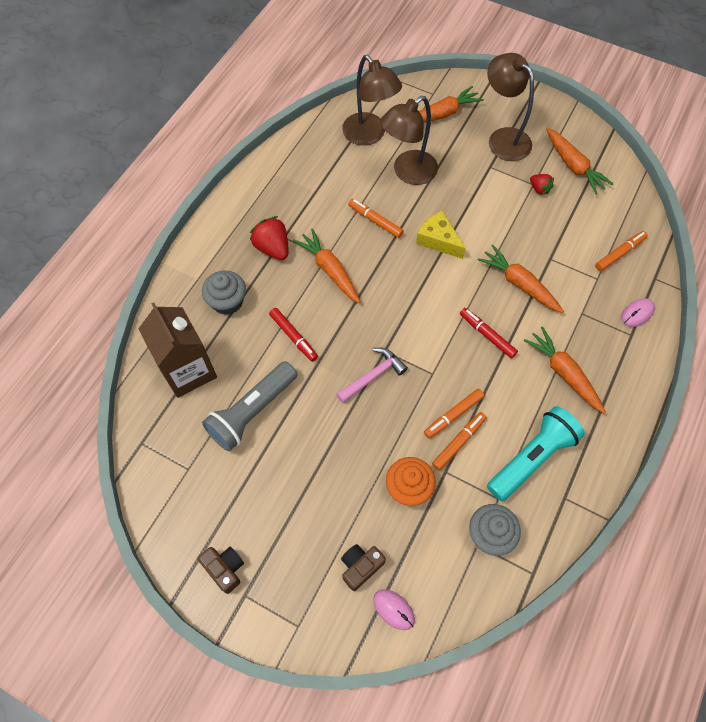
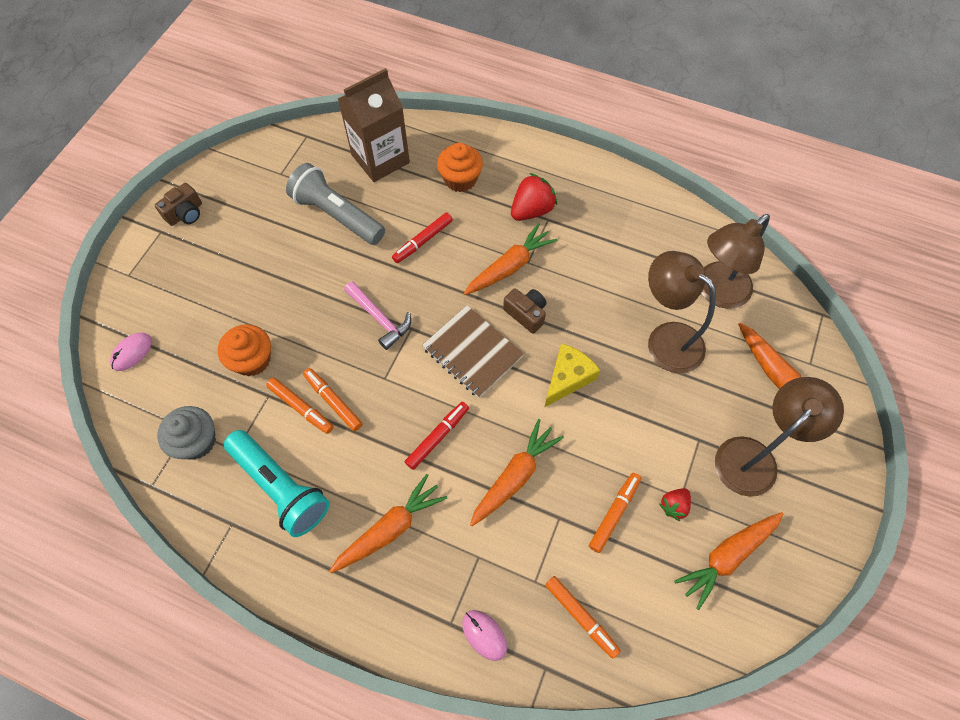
camera: 85 degrees right, 0 degrees up
grey cupcake [202,270,246,315] -> orange cupcake [437,143,483,192]
brown camera [341,544,386,591] -> brown camera moved to [503,288,546,334]
orange marker [348,199,404,238] -> orange marker moved to [589,473,641,553]
none -> brown notebook [422,305,524,398]

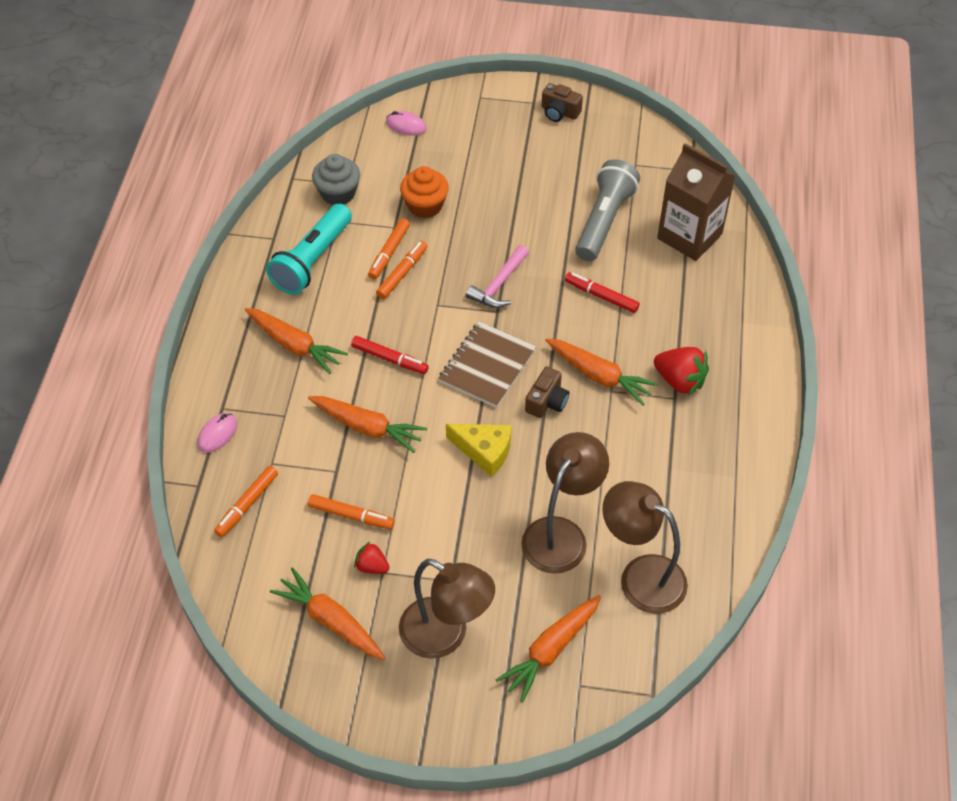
camera: 75 degrees right, 10 degrees down
orange cupcake [437,143,483,192] -> none

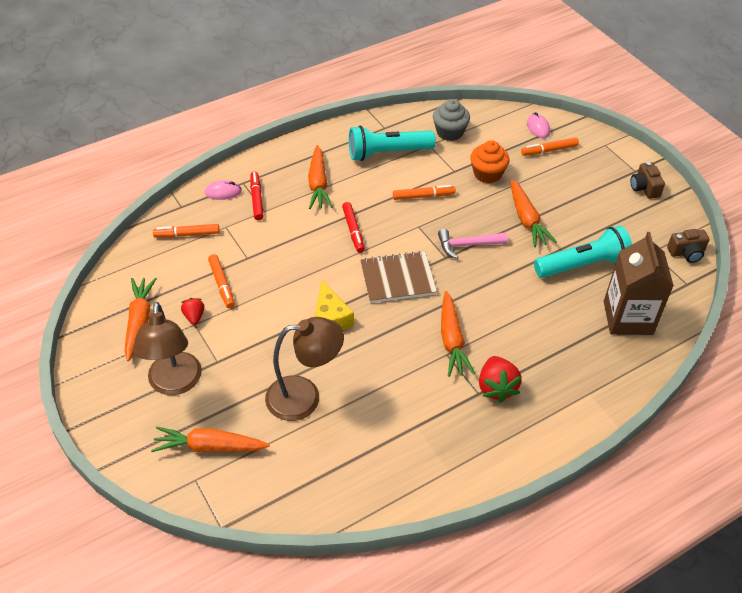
camera: 50 degrees right, 5 degrees down
orange carrot [308,396,427,453] -> orange carrot moved to [511,179,557,247]
orange marker [368,218,410,279] -> orange marker moved to [521,137,579,156]
brown camera [525,366,569,418] -> brown camera moved to [667,229,710,263]
red marker [565,272,640,313] -> red marker moved to [250,172,264,220]
grey flashlight [575,159,640,261] -> turquoise flashlight [534,226,632,278]
brown lamp [602,481,688,614] -> none

